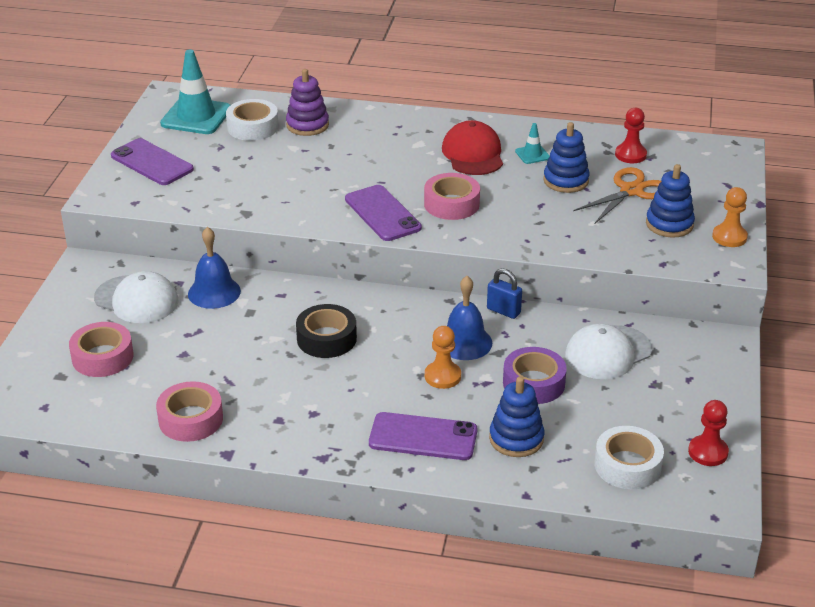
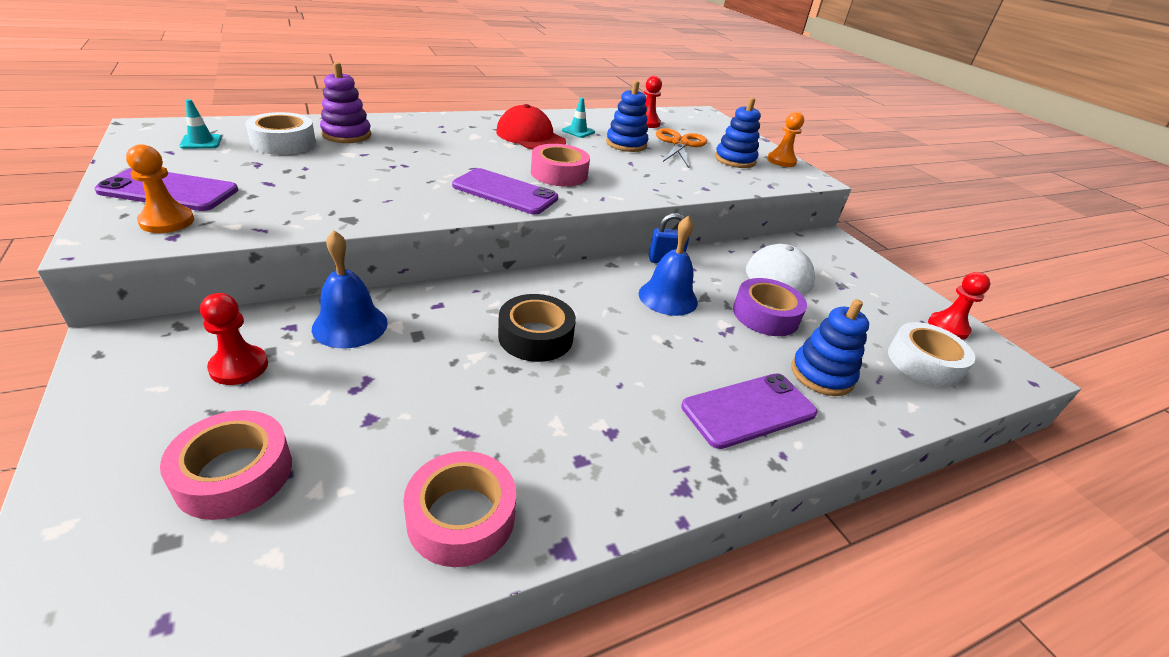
camera: 40 degrees left, 0 degrees up
white cap [94,271,178,323] -> red pawn [200,293,268,385]
turquoise traffic cone [160,49,230,134] -> turquoise traffic cone [179,99,222,149], size x0.47
orange pawn [425,326,461,389] -> orange pawn moved to [126,144,194,233]

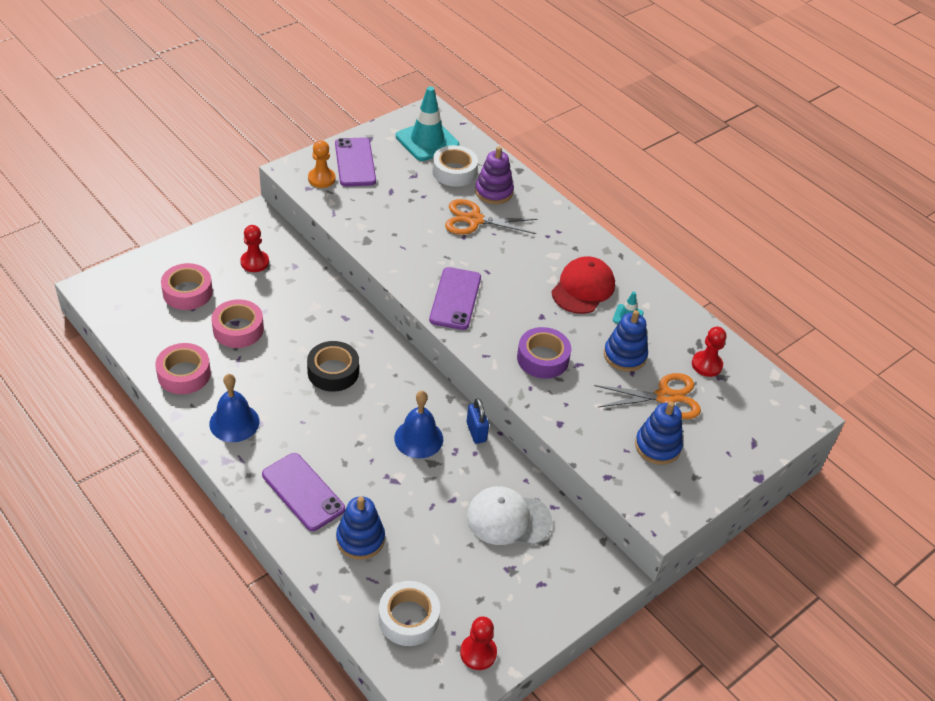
camera: 75 degrees right, 10 degrees up
turquoise traffic cone [179,99,222,149] -> turquoise traffic cone [396,86,459,161], size x2.13
blue bell [312,230,388,348] -> blue bell moved to [209,374,259,442]
pink tape [531,144,590,187] -> pink tape moved to [211,299,264,348]
purple tape [733,278,807,336] -> purple tape moved to [517,327,571,379]
orange pawn [767,111,804,167] -> none
none -> orange scissors [445,199,538,235]

